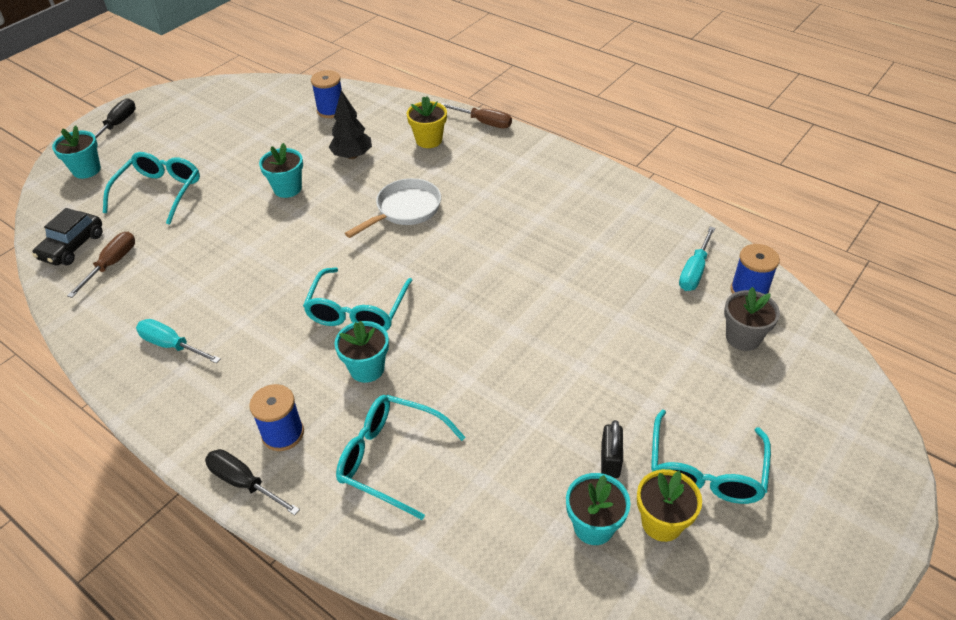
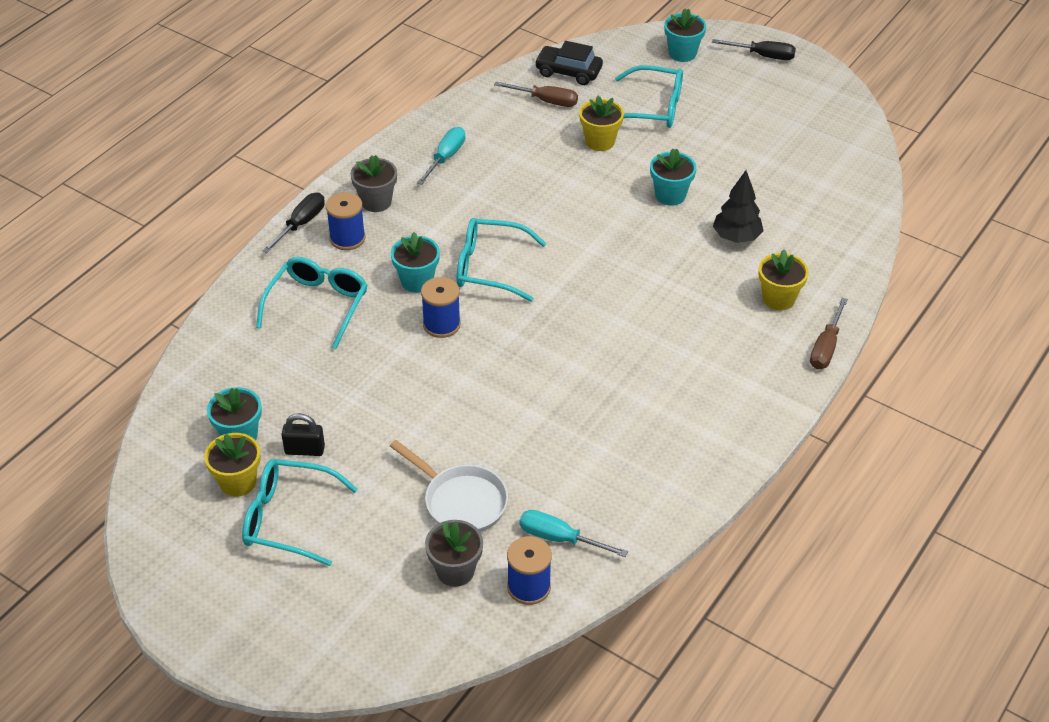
camera: 85 degrees right, 0 degrees up
blue spool [311,70,342,118] -> blue spool moved to [421,277,461,338]
white pan [345,178,441,238] -> white pan moved to [390,440,508,532]
none -> grey flower pot [350,155,397,212]
none -> yellow flower pot [579,96,624,151]

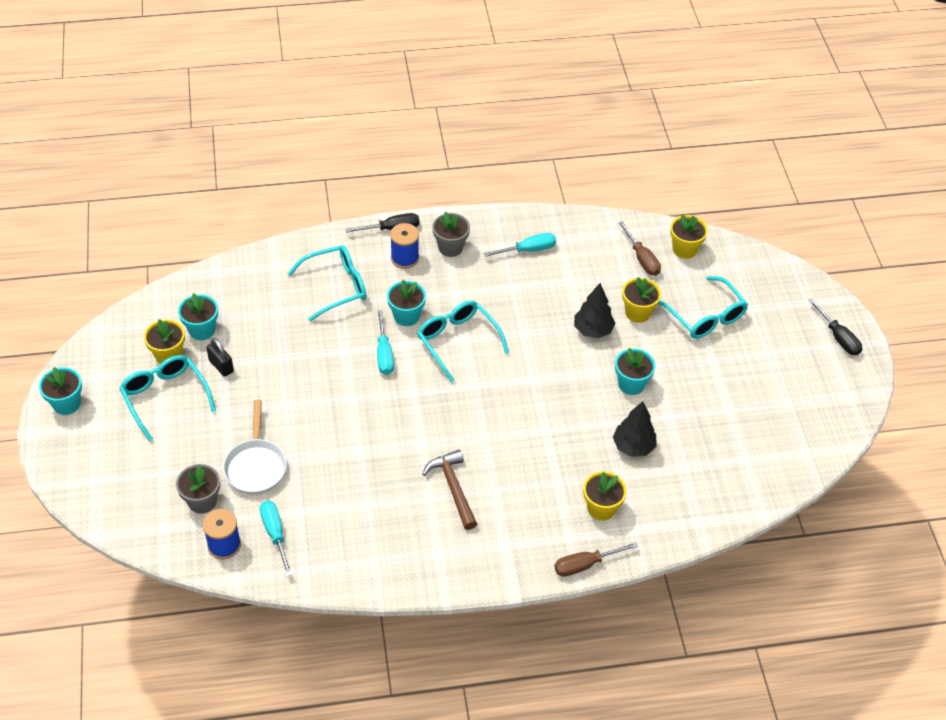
camera: 45 degrees right, 5 degrees up
blue spool [421,277,461,338] -> turquoise screwdriver [377,310,394,375]
black car [535,41,603,85] -> yellow flower pot [670,214,708,259]
turquoise flower pot [664,8,706,62] -> turquoise flower pot moved to [39,367,82,415]
none -> brown hammer [422,450,477,530]
none -> black tree [574,283,615,338]

